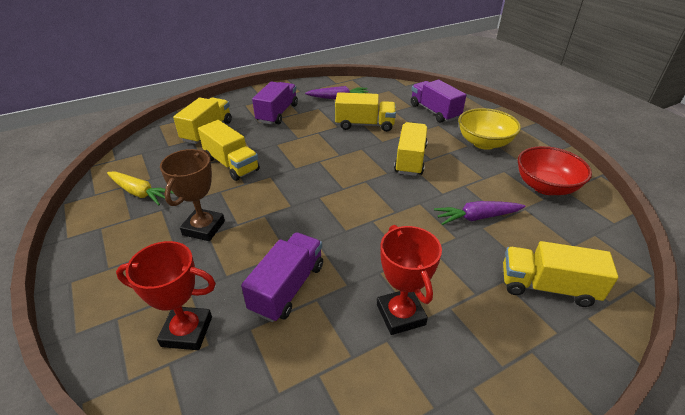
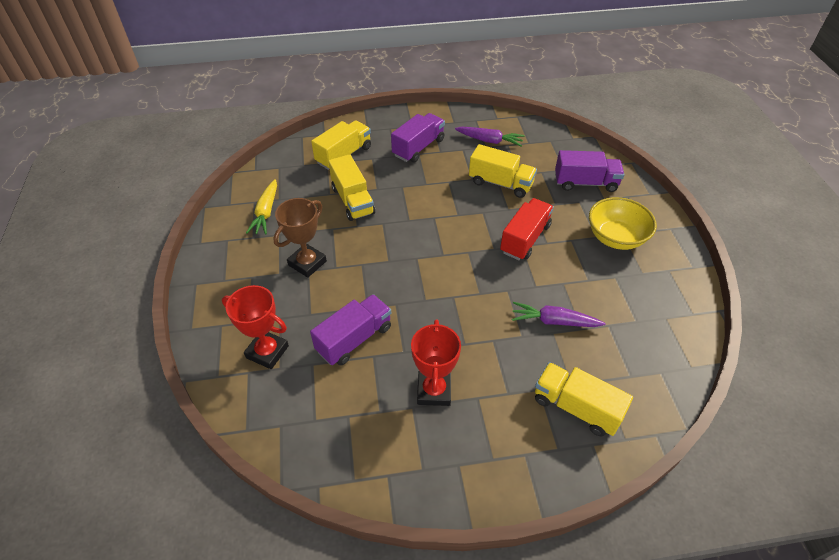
camera: 20 degrees right, 10 degrees up
yellow carrot [107,171,174,205] -> yellow carrot turned 45 degrees clockwise [246,179,277,235]
yellow truck [394,122,427,176] -> red truck [500,198,554,260]
purple truck [411,80,466,123] -> purple truck turned 105 degrees clockwise [555,150,624,192]
red bowl [518,146,592,195] -> none

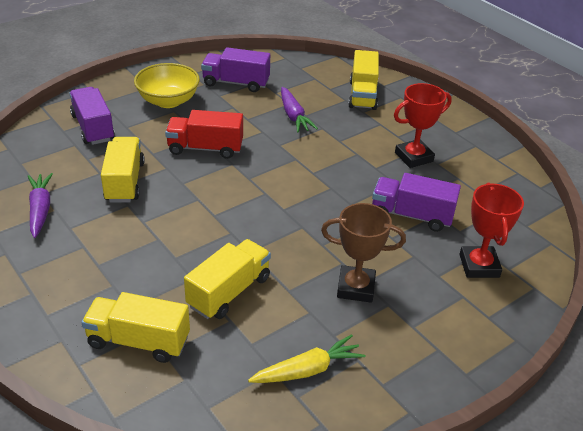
camera: 120 degrees left, 10 degrees down
purple truck [391,113,445,162] -> purple truck moved to [201,47,270,92]

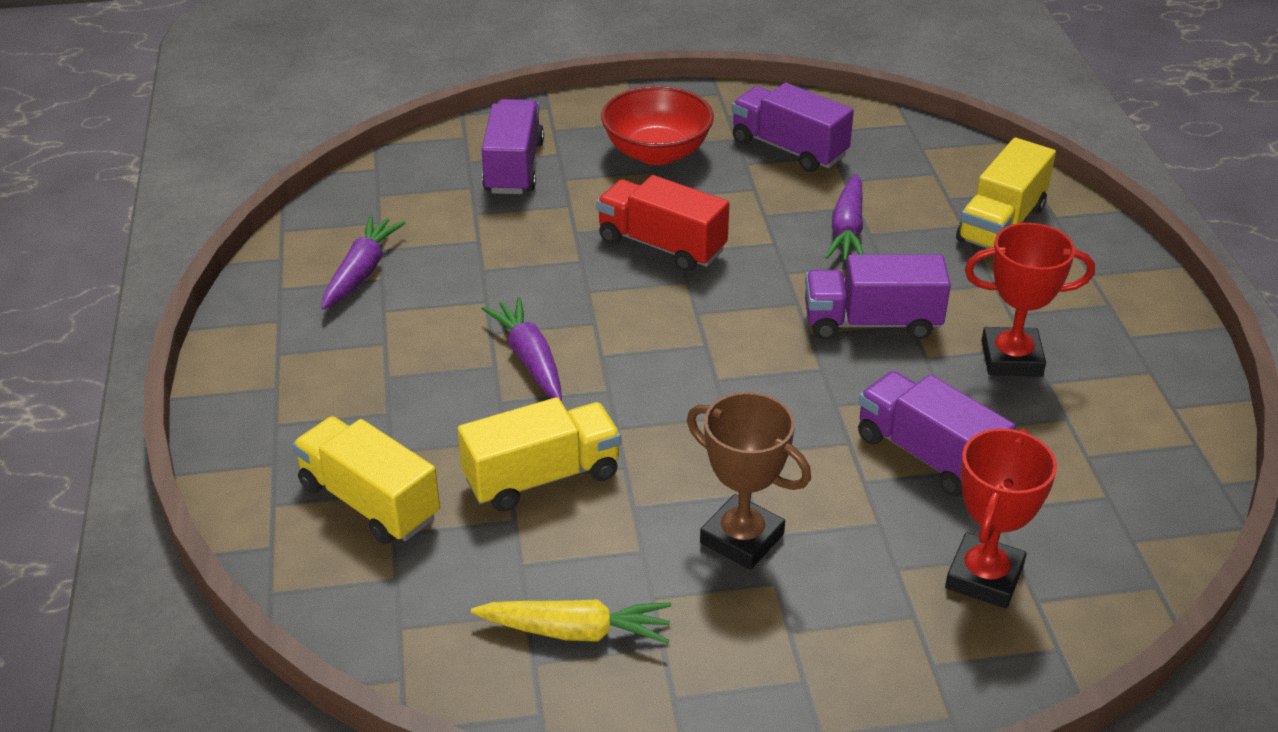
camera: 30 degrees right, 0 degrees up
yellow truck [101,137,145,203] -> none
yellow bowl [134,63,200,108] -> red bowl [601,86,714,165]
none -> purple carrot [482,297,562,401]
none -> purple truck [805,254,951,340]

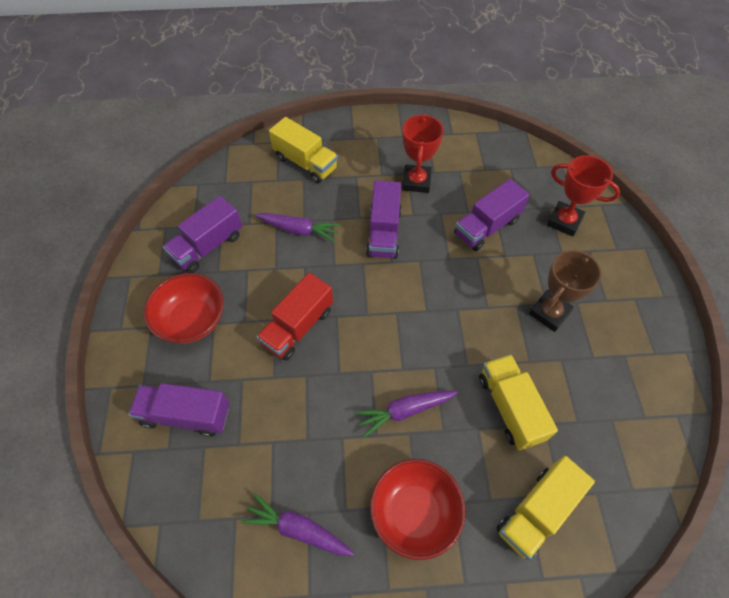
camera: 85 degrees left, 20 degrees up
yellow carrot [471,599,671,644] -> none
none -> red bowl [370,459,465,560]

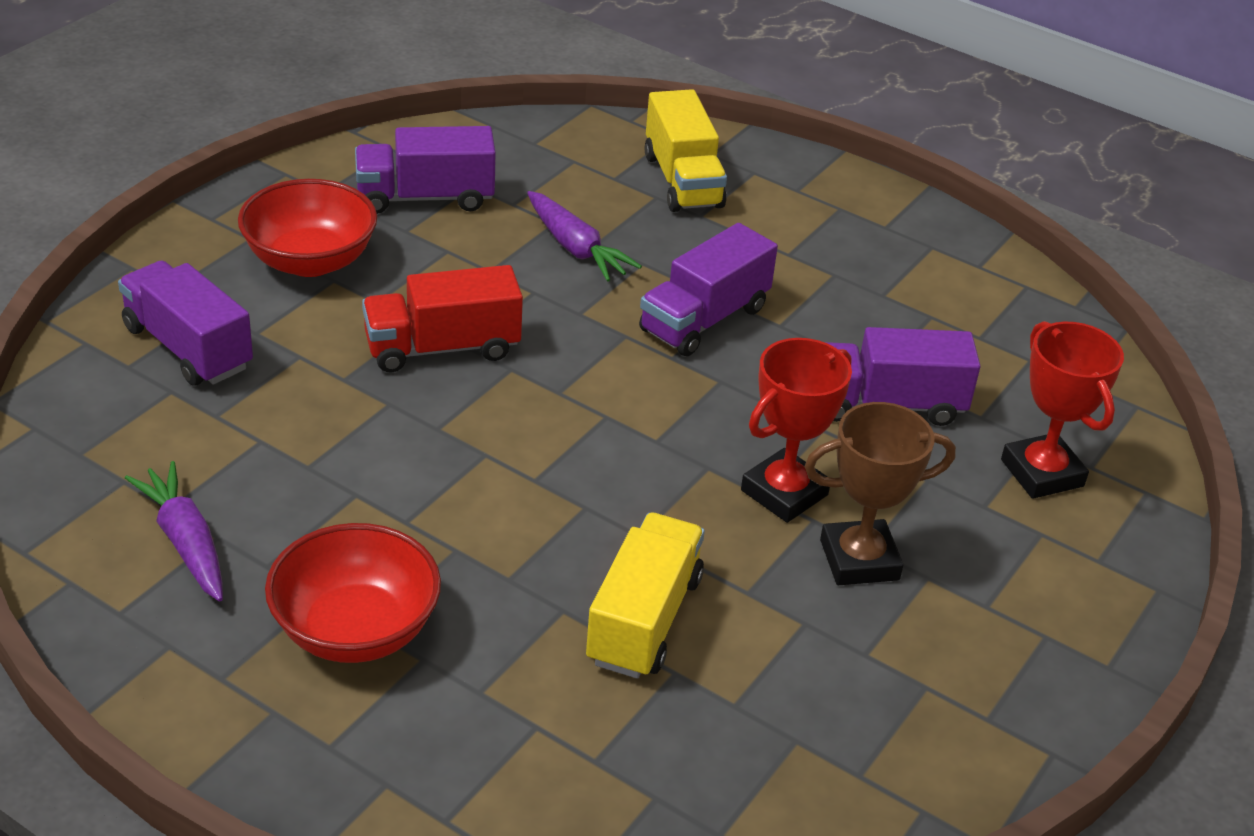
camera: 35 degrees right, 20 degrees down
purple carrot [355,391,458,438] -> none
red trophy [402,114,444,193] -> red trophy moved to [741,338,852,523]
yellow truck [496,456,595,560] -> none

